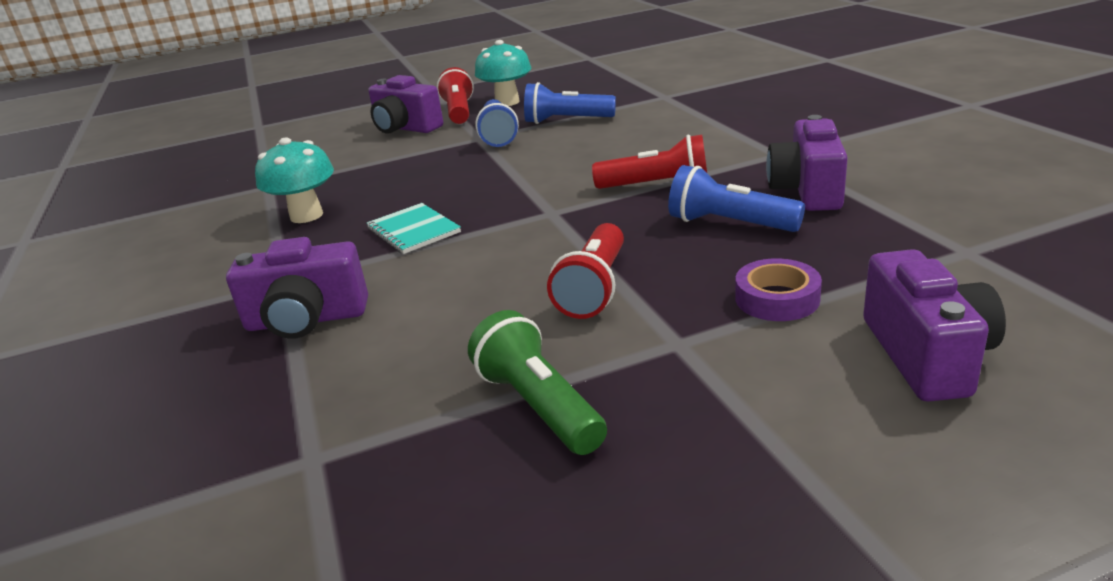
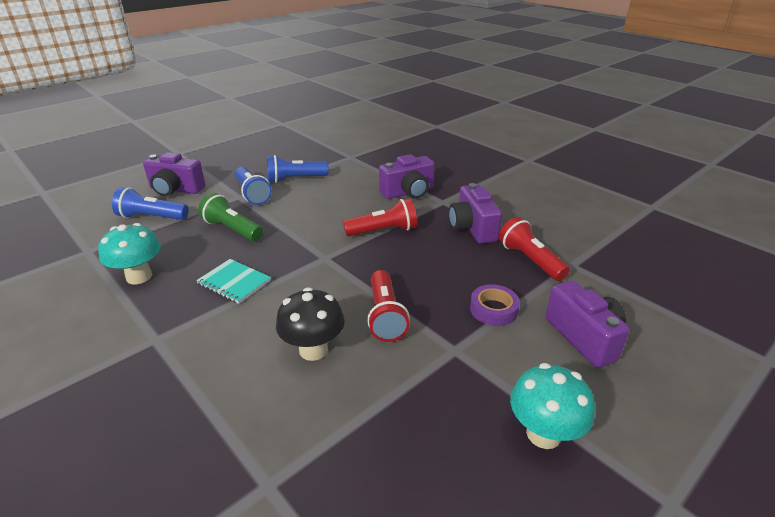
camera: 25 degrees left, 5 degrees up
purple camera [226,237,368,339] -> purple camera moved to [379,154,435,199]
red flashlight [437,67,474,124] -> red flashlight moved to [499,217,570,281]
green flashlight [468,310,607,455] -> green flashlight moved to [198,193,263,241]
turquoise mushroom [475,40,531,106] -> turquoise mushroom moved to [510,363,595,449]
blue flashlight [668,165,805,232] -> blue flashlight moved to [112,187,189,220]
none -> black mushroom [276,287,345,361]

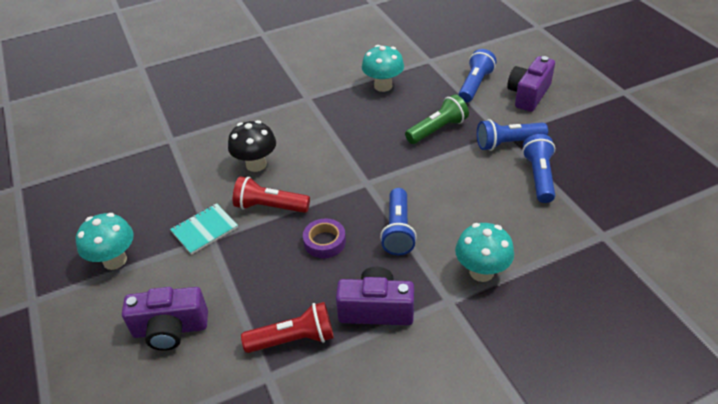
camera: 110 degrees right, 10 degrees up
turquoise notebook [196,259,271,304] -> turquoise notebook moved to [170,203,238,255]
red flashlight [343,198,417,236] -> blue flashlight [380,188,417,255]
purple camera [379,154,435,199] -> turquoise mushroom [455,223,514,282]
purple tape [470,285,520,326] -> purple tape moved to [303,219,346,258]

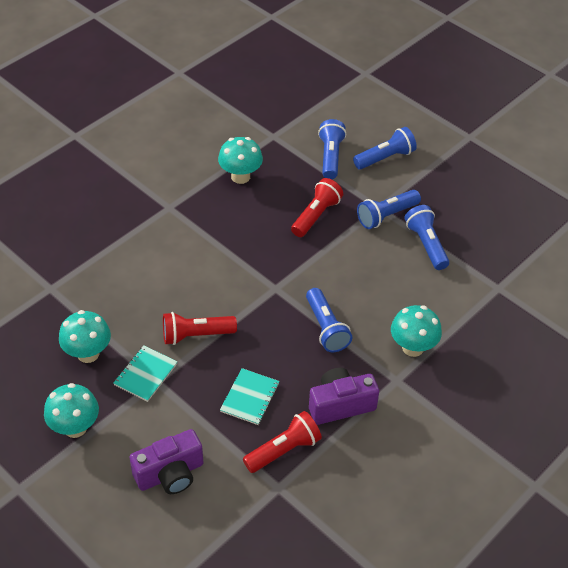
camera: 25 degrees left, 5 degrees up
black mushroom [228,120,276,172] -> none
purple tape [303,219,346,258] -> none
green flashlight [405,94,469,144] -> red flashlight [291,178,343,237]
purple camera [507,56,555,112] -> blue flashlight [353,127,417,169]
none -> turquoise mushroom [59,310,111,363]
none -> turquoise notebook [220,368,279,425]

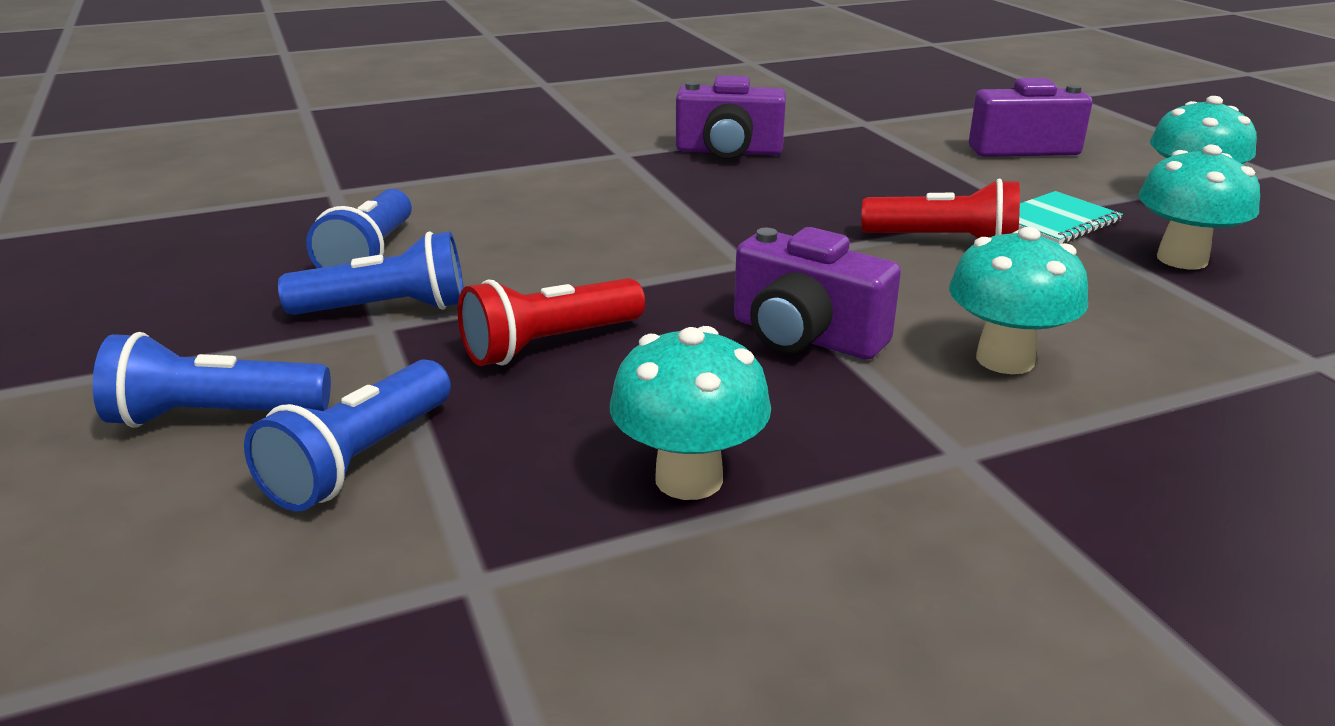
camera: 155 degrees left, 20 degrees down
turquoise notebook [220,368,279,425] -> none
red flashlight [243,411,322,473] -> none
blue flashlight [306,288,352,352] -> none
turquoise mushroom [391,305,442,357] -> turquoise mushroom moved to [949,227,1088,374]
none -> purple camera [734,227,901,360]

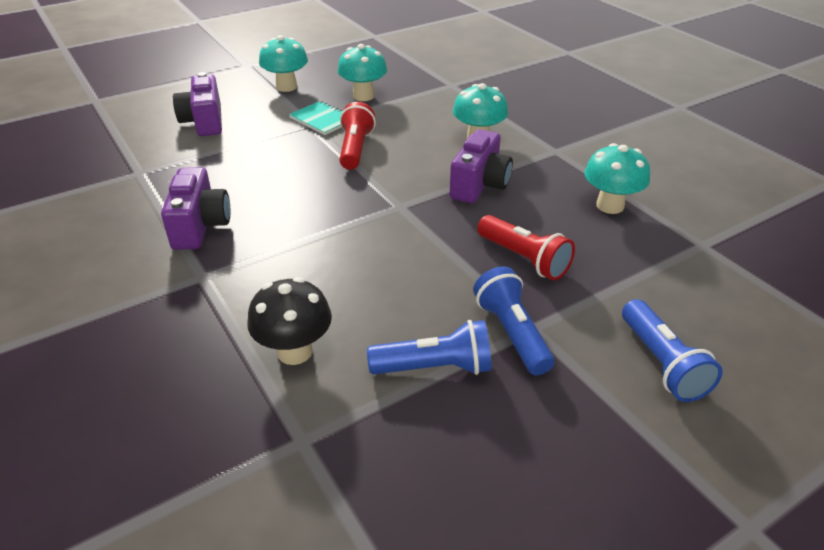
camera: 100 degrees left, 10 degrees up
blue flashlight [244,359,451,511] -> none
none -> black mushroom [247,277,332,365]

